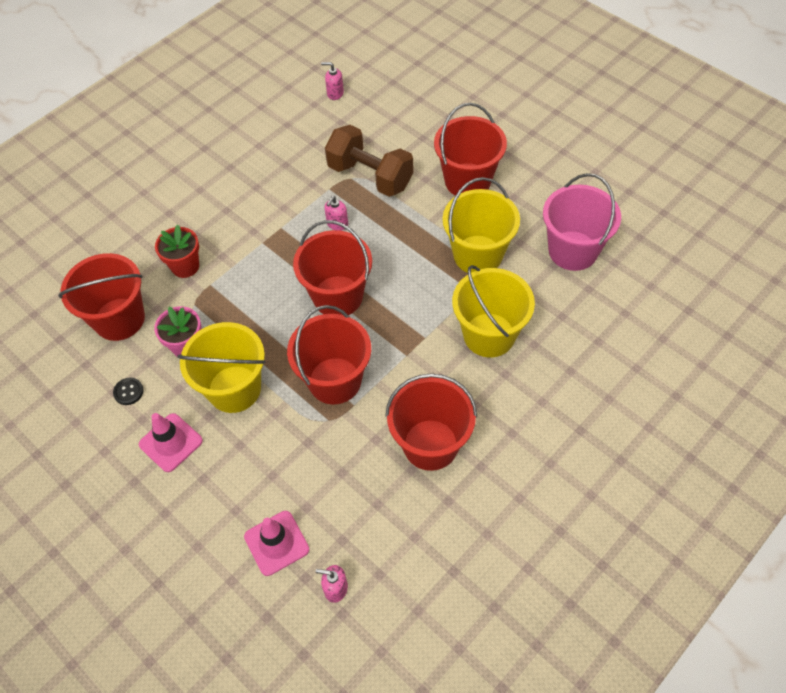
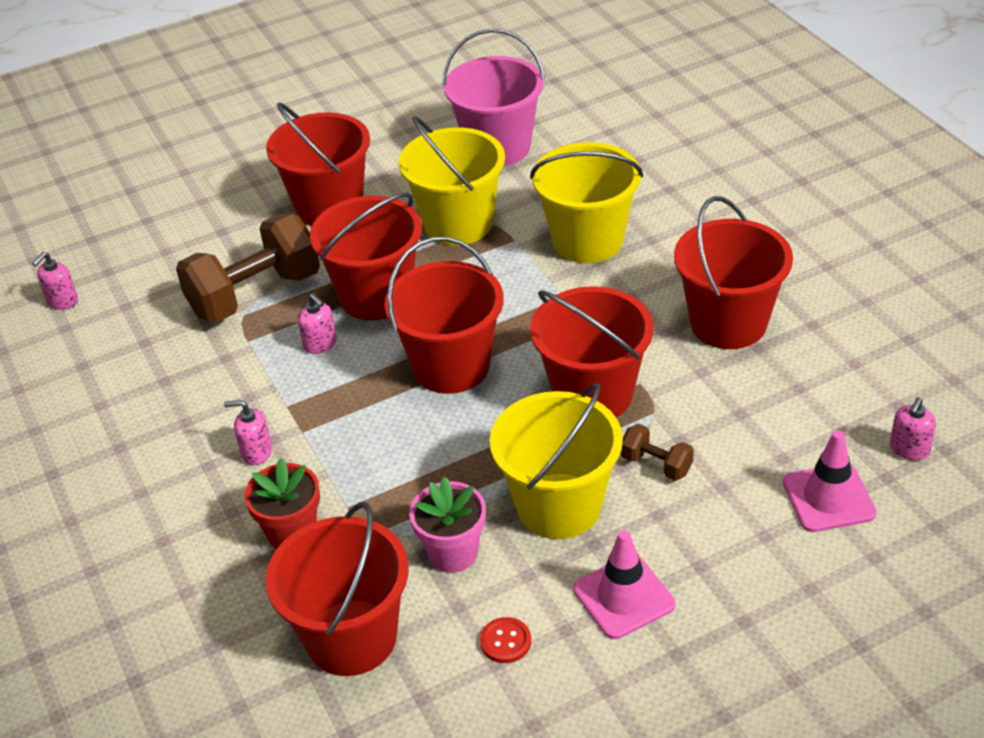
camera: 70 degrees left, 15 degrees down
black button [113,377,144,405] -> red button [480,617,531,663]
none -> pink soap dispenser [224,400,272,465]
none -> red bucket [310,192,422,321]
none -> brown dumbbell [621,424,694,481]

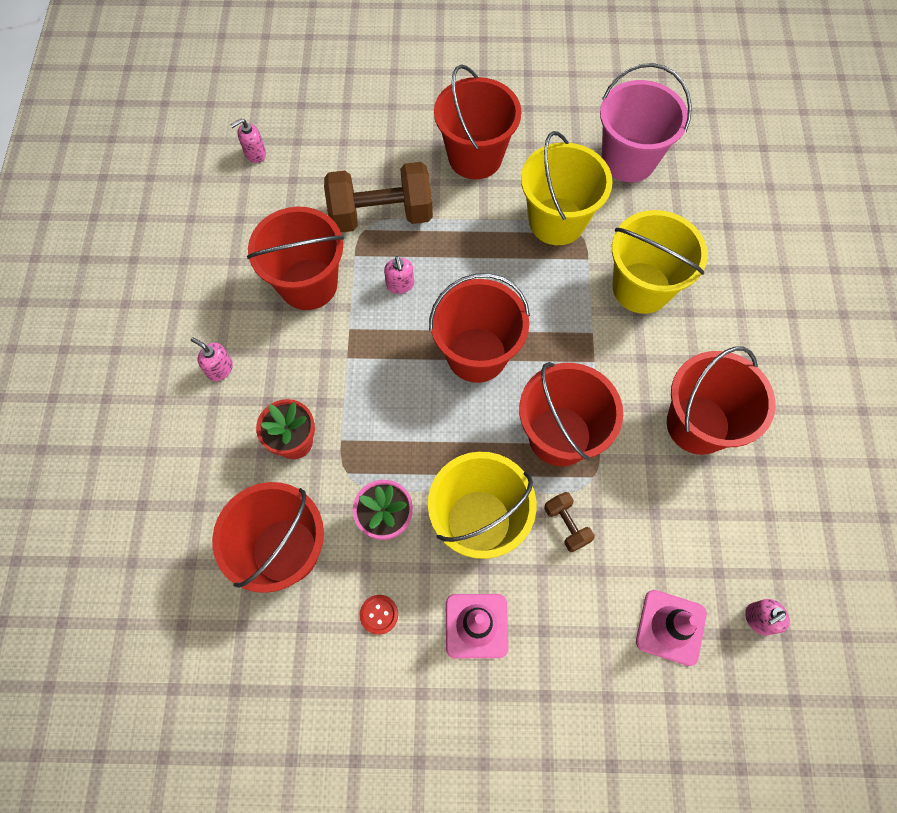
camera: 25 degrees right, 25 degrees up
pink soap dispenser [224,400,272,465] -> pink soap dispenser moved to [191,337,233,381]
red bucket [310,192,422,321] -> red bucket moved to [247,207,344,310]

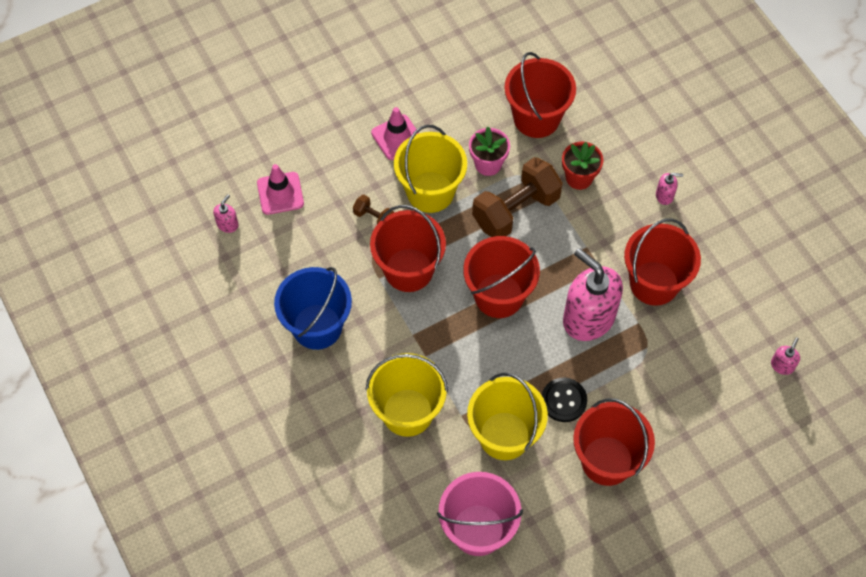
camera: 150 degrees right, 5 degrees down
brown dumbbell [324,162,433,233] -> brown dumbbell moved to [472,157,563,237]
red button [360,595,398,635] -> none
pink soap dispenser [384,256,414,294] -> pink soap dispenser [563,248,623,341], size x2.44
red bucket [667,346,776,455] -> blue bucket [274,267,352,350]
none -> black button [542,378,587,422]

